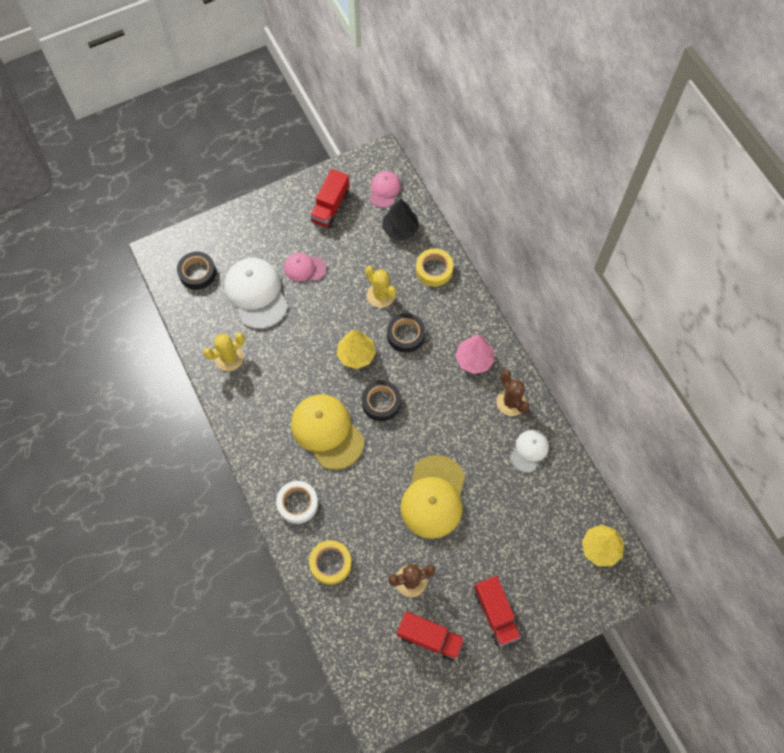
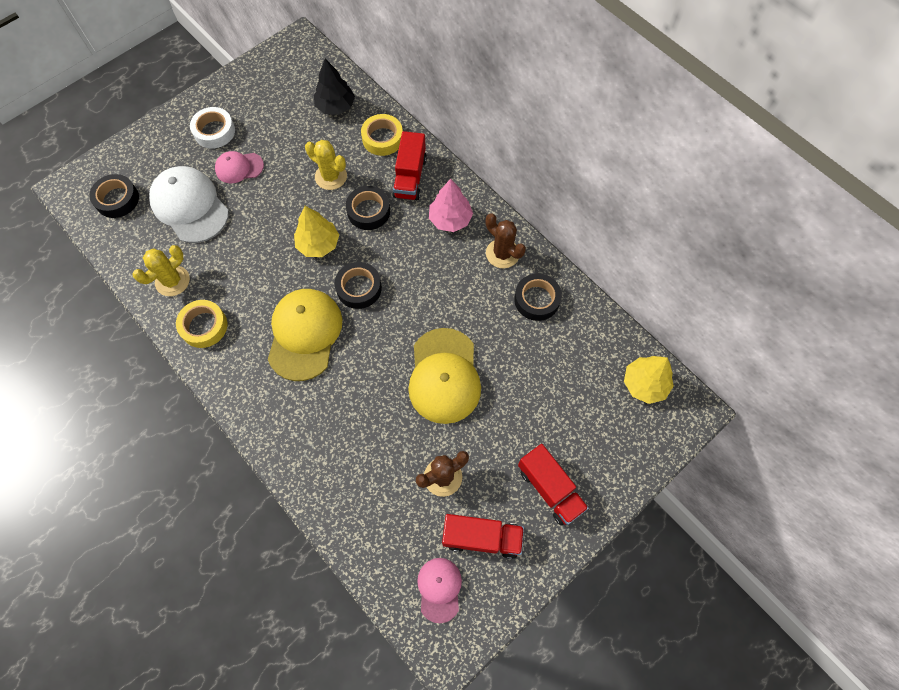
camera: 15 degrees left, 0 degrees up
white tape [276,481,318,524] -> white tape moved to [190,107,235,148]
yellow cap [291,395,364,470] -> yellow cap turned 60 degrees clockwise [268,289,342,381]
yellow tape [309,540,352,585] -> yellow tape moved to [176,300,227,348]
red truck [310,169,349,228] -> red truck moved to [392,131,427,200]
pink cap [369,171,401,208] -> pink cap moved to [417,558,462,623]
white cap [510,430,549,473] -> black tape [514,273,562,321]

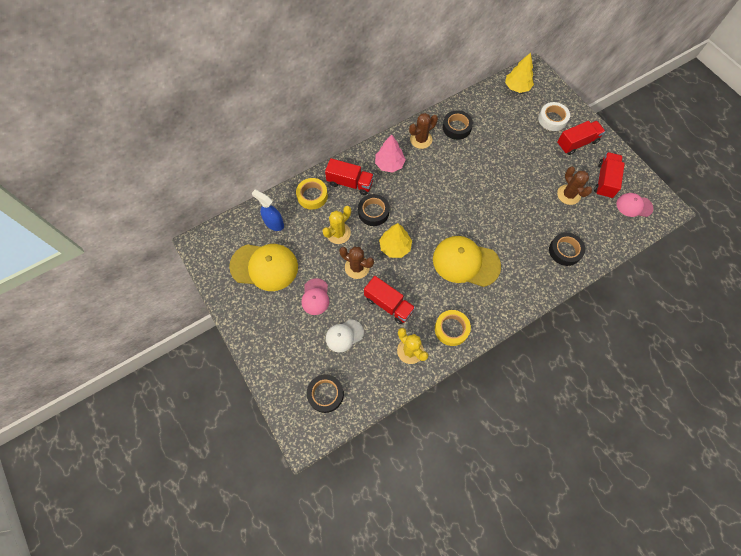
camera: 80 degrees left, 0 degrees up
white cap [149,166,229,243] -> white cap [326,319,364,353], size x0.55
white tape [190,107,235,148] -> white tape moved to [538,102,570,131]
black tree [314,59,355,115] -> blue spray bottle [252,189,284,231]
black tape [335,262,382,309] -> black tape moved to [549,232,585,266]
yellow cap [408,328,481,424] -> yellow cap moved to [229,244,298,291]
none -> brown cactus [339,247,374,279]
none -> red truck [364,276,415,324]

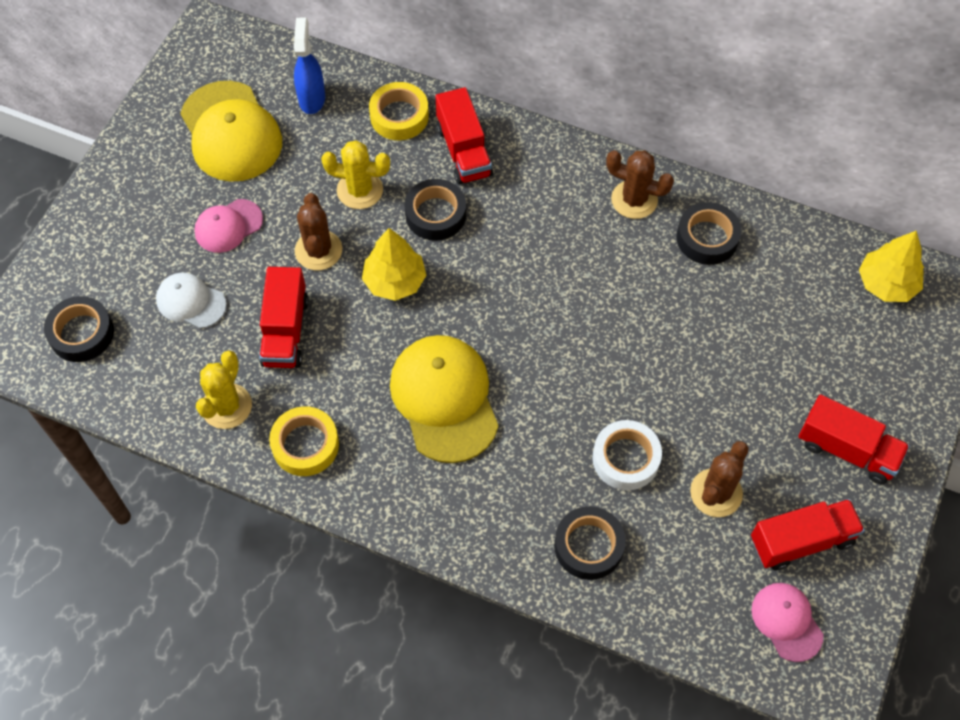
camera: 55 degrees right, 5 degrees down
pink tree [375,134,406,173] -> none
white tape [538,102,570,131] -> white tape moved to [592,420,662,490]

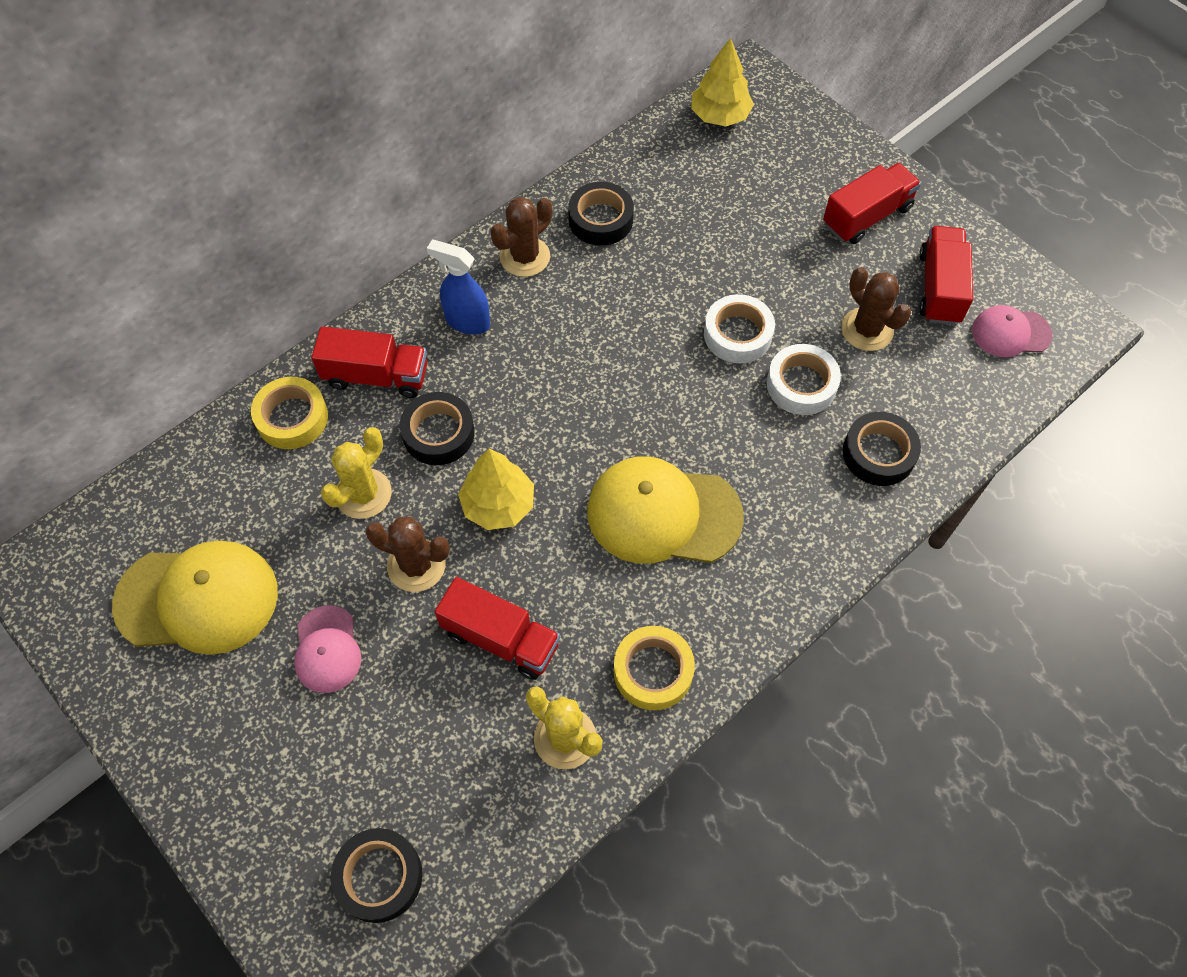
camera: 65 degrees left, 0 degrees up
white cap [156,273,227,329] -> none
blue spray bottle [294,18,325,114] -> blue spray bottle moved to [427,240,490,335]
none -> white tape [704,294,775,363]

